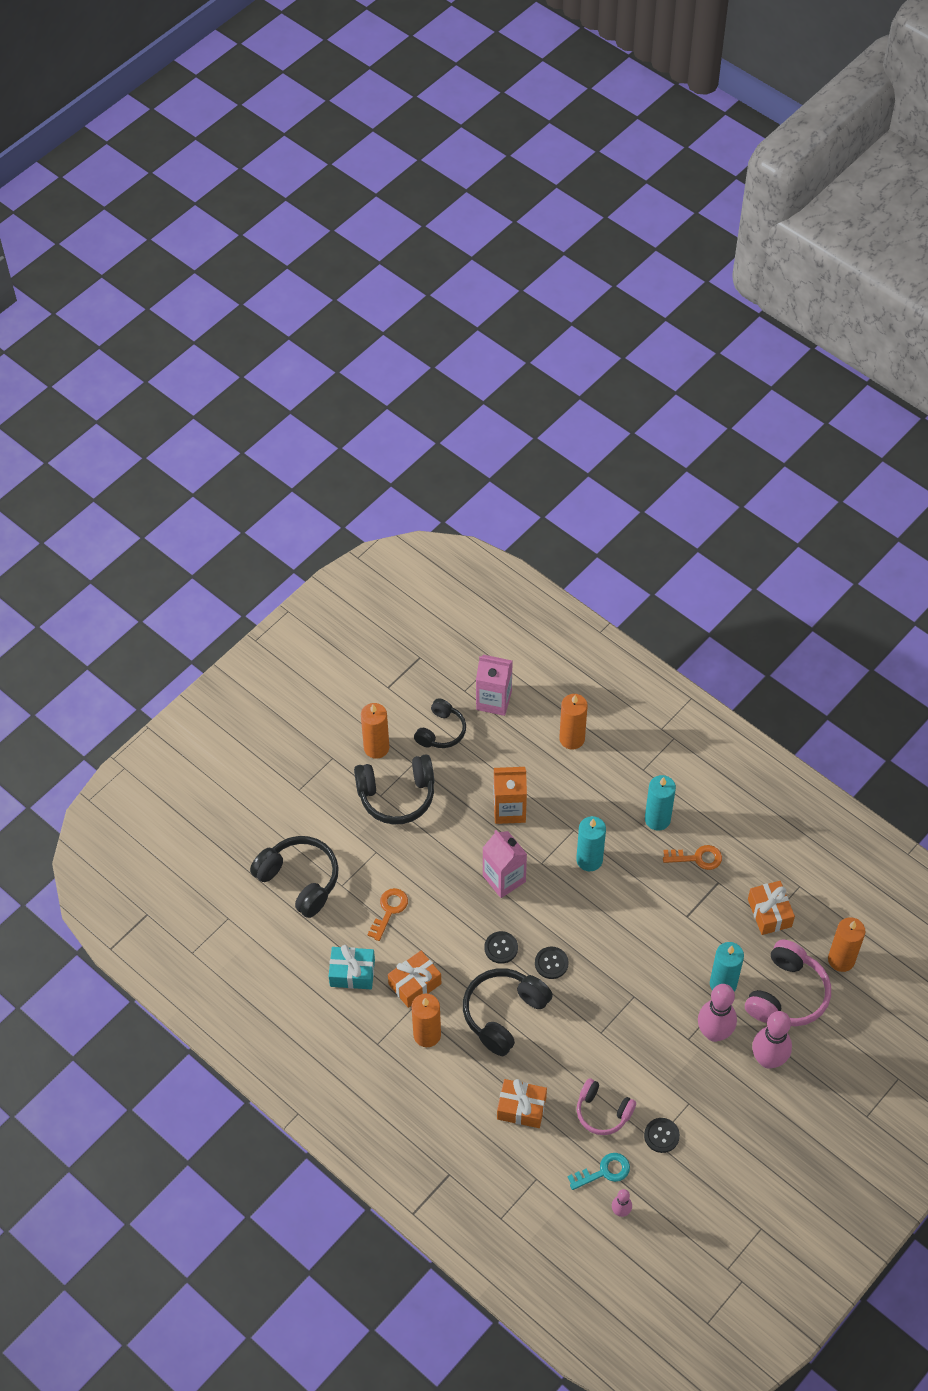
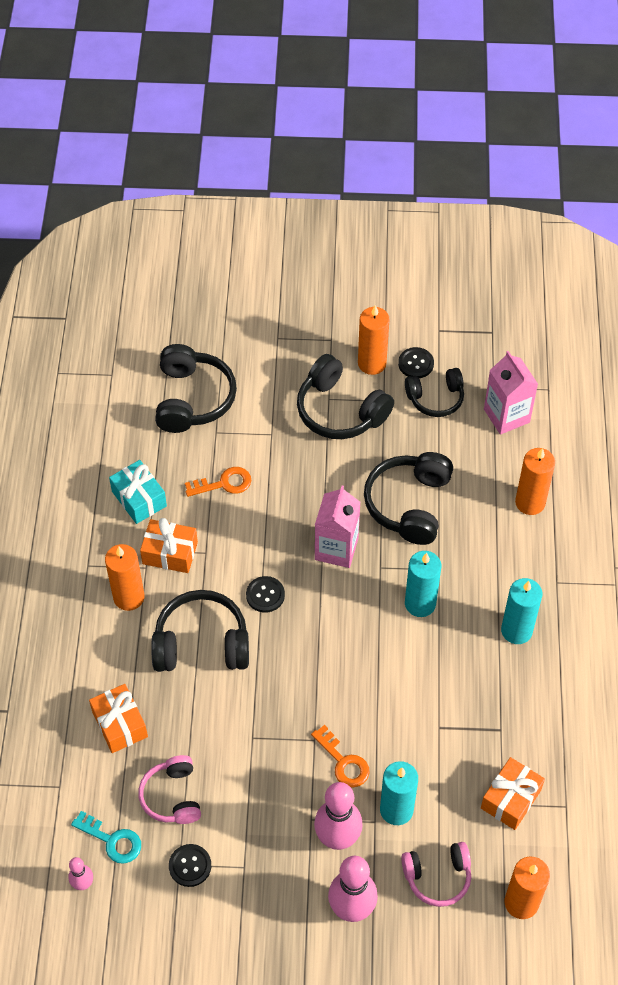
camera: 50 degrees right, 0 degrees up
orange carton [493,767,527,824] -> black headphones [364,452,453,545]
black button [535,947,569,979] -> black button moved to [398,347,434,378]
orange key [663,845,722,870] -> orange key moved to [311,725,370,788]
pink headphones [745,940,831,1026] -> pink headphones [401,842,471,907], size x0.65

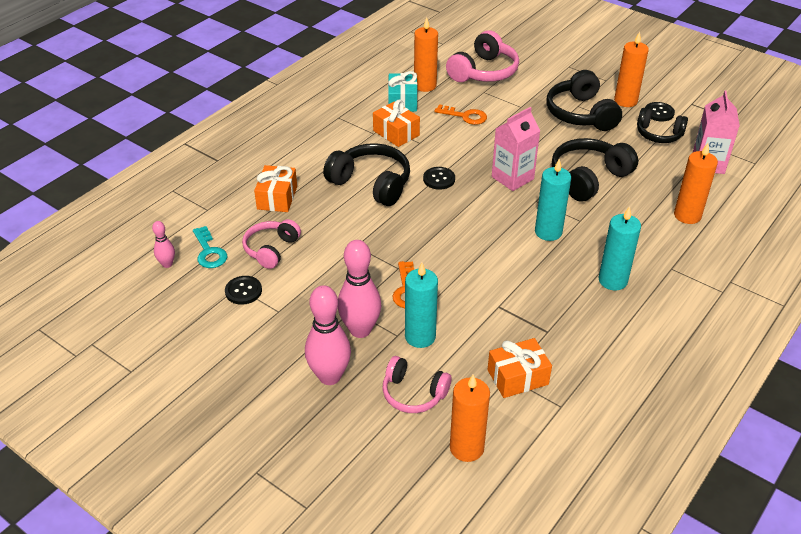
camera: 35 degrees right, 15 degrees down
orange candle [105,544,145,611] -> orange candle moved to [414,17,438,92]
black headphones [155,344,237,433] -> pink headphones [446,30,519,82]

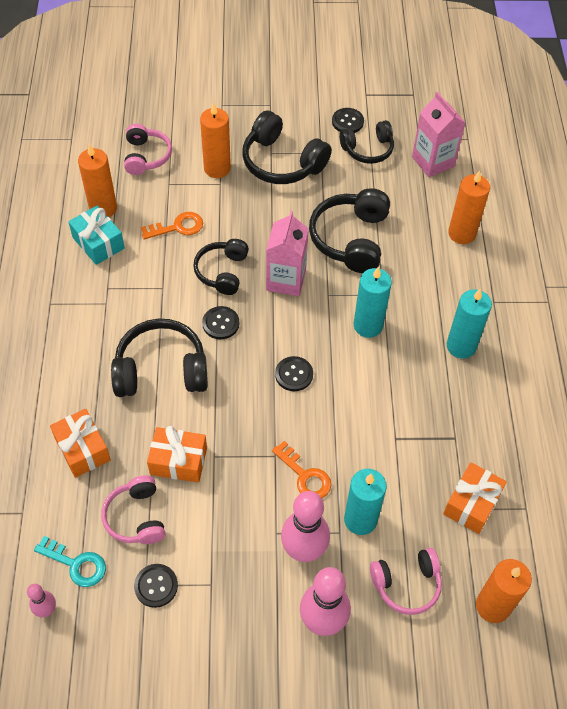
camera: 40 degrees left, 15 degrees up
orange gift [373,100,420,147] -> orange gift moved to [147,426,207,483]
pink headphones [446,30,519,82] -> pink headphones [124,124,172,175], size x0.65
orange candle [614,32,649,107] -> orange candle moved to [200,102,231,178]
none -> black headphones [193,239,249,295]
none -> black button [275,356,313,391]

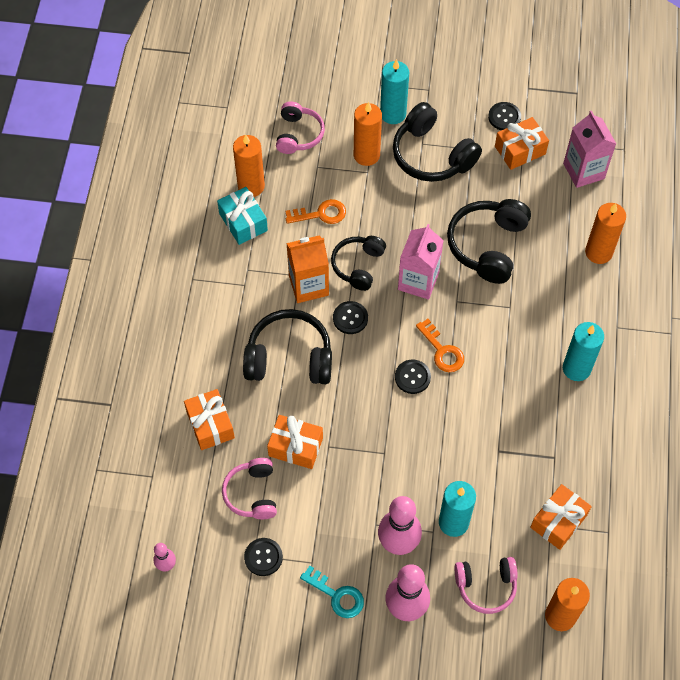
camera: 10 degrees right, 5 degrees up
turquoise key [34,536,106,587] -> turquoise key moved to [300,565,364,618]
orange key [272,441,331,498] -> orange key moved to [416,319,464,372]
black headphones [339,120,394,164] -> orange gift [495,117,549,170]
turquoise candle [354,267,392,338] -> turquoise candle moved to [380,59,409,124]
none -> orange carton [286,235,329,303]

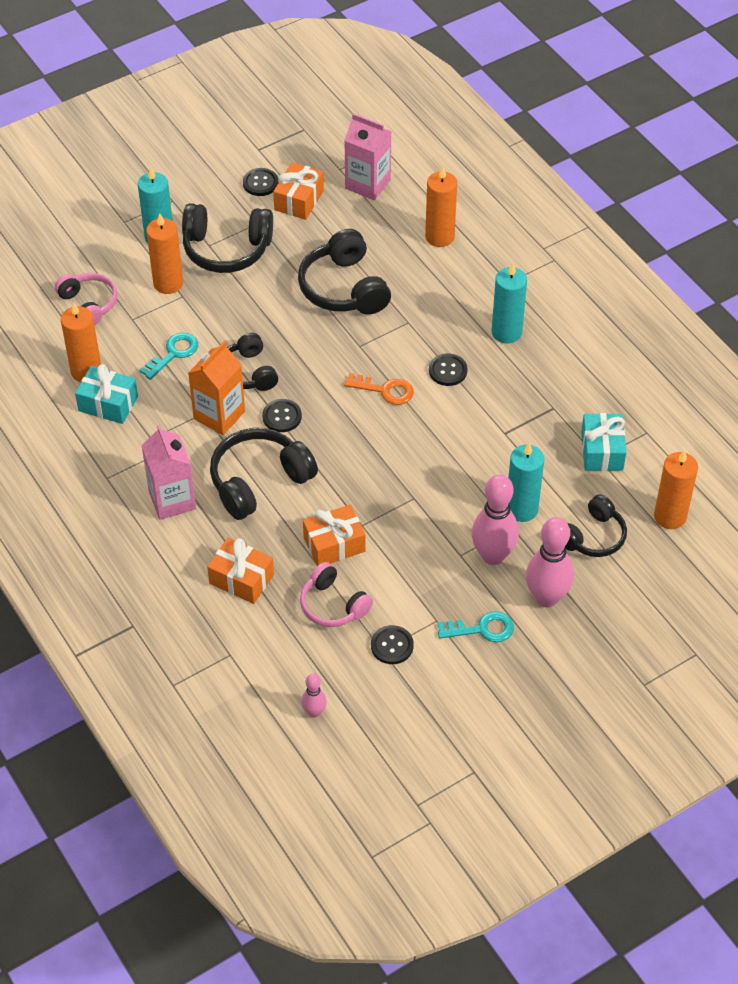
camera: 40 degrees left, 10 degrees down
orange key [285,199,346,224] -> turquoise key [139,333,198,380]
black button [395,360,431,394] -> black button moved to [429,353,467,386]
pink carton [398,224,444,300] -> pink carton moved to [142,425,196,520]
pink headphones [454,557,518,614] -> black headphones [565,494,627,557]
orange gift [530,484,592,550] -> turquoise gift [581,413,626,471]

